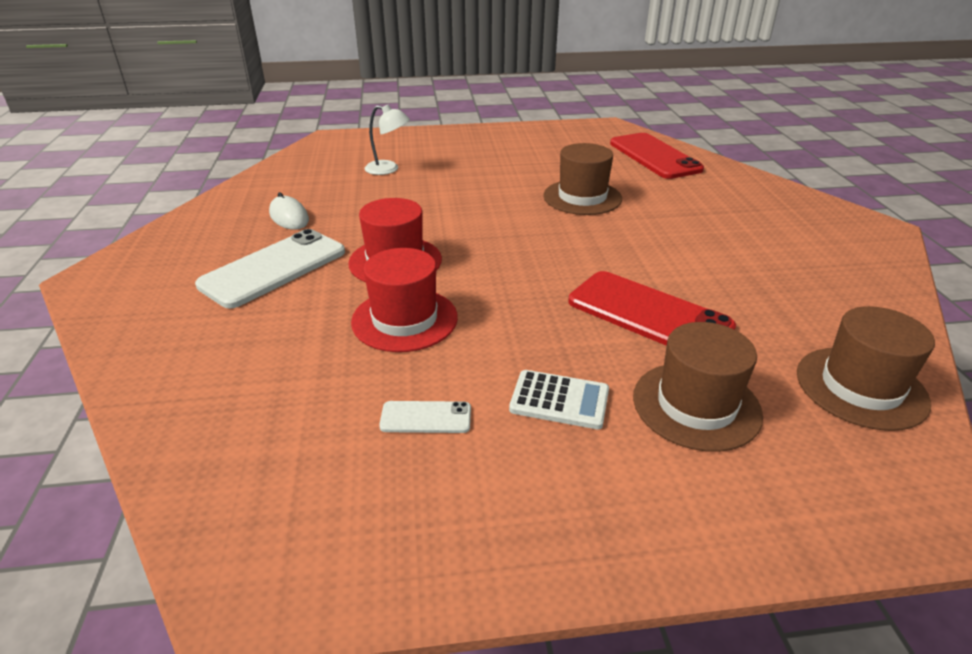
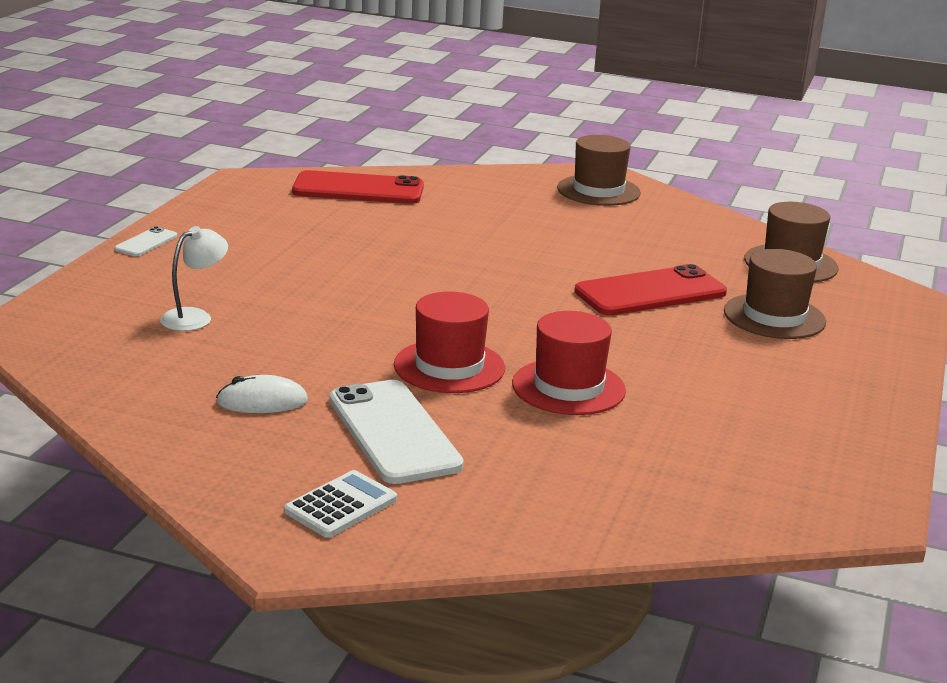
camera: 65 degrees left, 10 degrees down
white phone [379,401,471,433] -> white phone moved to [114,227,177,256]
white calculator [509,370,609,429] -> white calculator moved to [284,470,397,538]
brown hat [543,143,622,215] -> brown hat moved to [557,135,641,206]

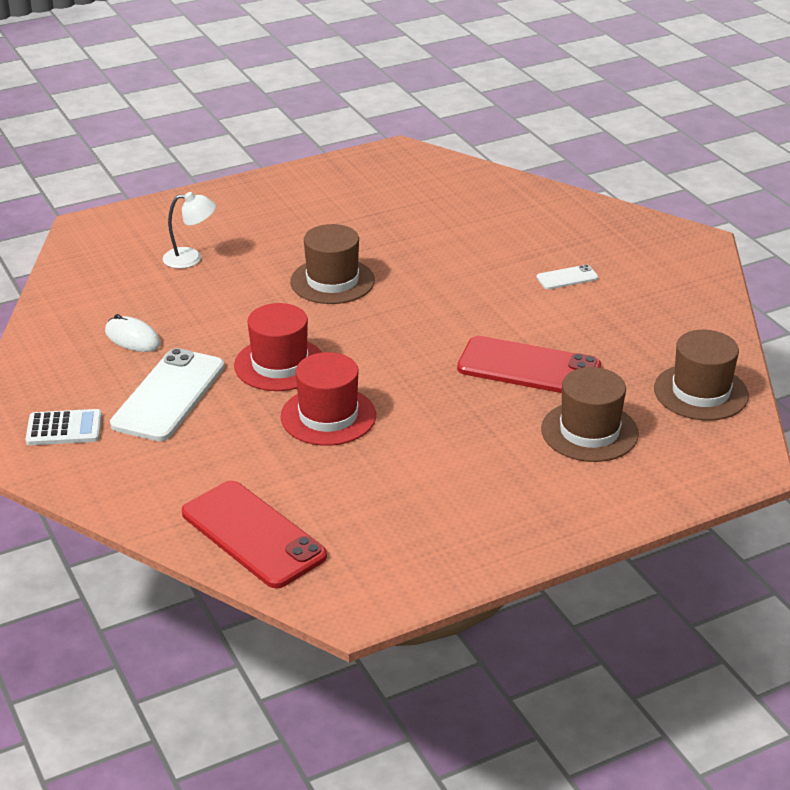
camera: 45 degrees right, 10 degrees up
white phone [114,227,177,256] -> white phone moved to [536,264,598,289]
red phone [292,170,424,204] -> red phone moved to [182,481,327,588]
brown hat [557,135,641,206] -> brown hat moved to [290,224,375,304]

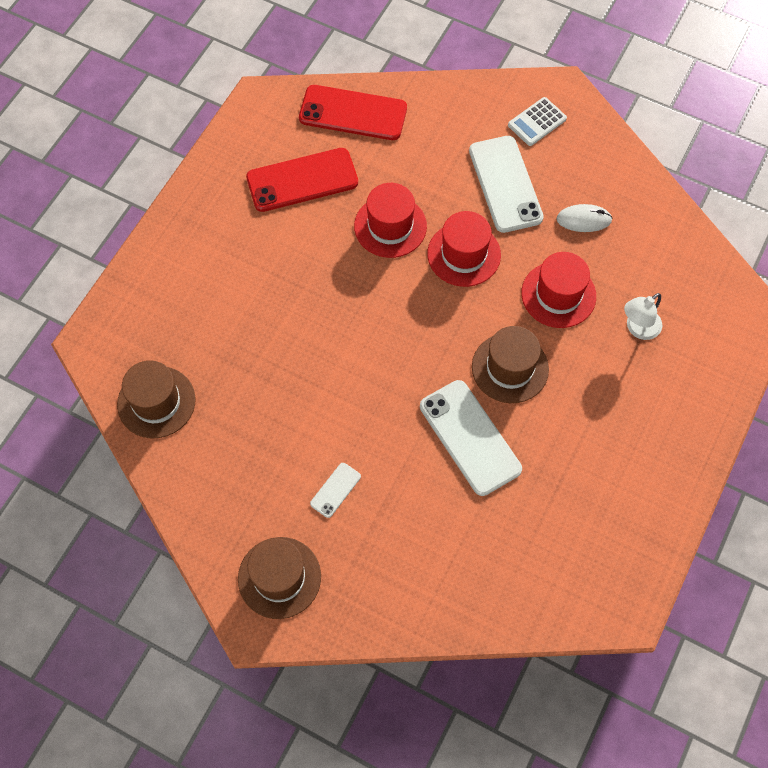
camera: 145 degrees right, 30 degrees up
red phone [457,336,601,393] -> red phone moved to [246,148,358,212]
brown hat [541,367,639,462] -> brown hat moved to [238,537,321,619]
none -> white phone [420,380,522,496]
none -> red hat [521,252,596,328]

